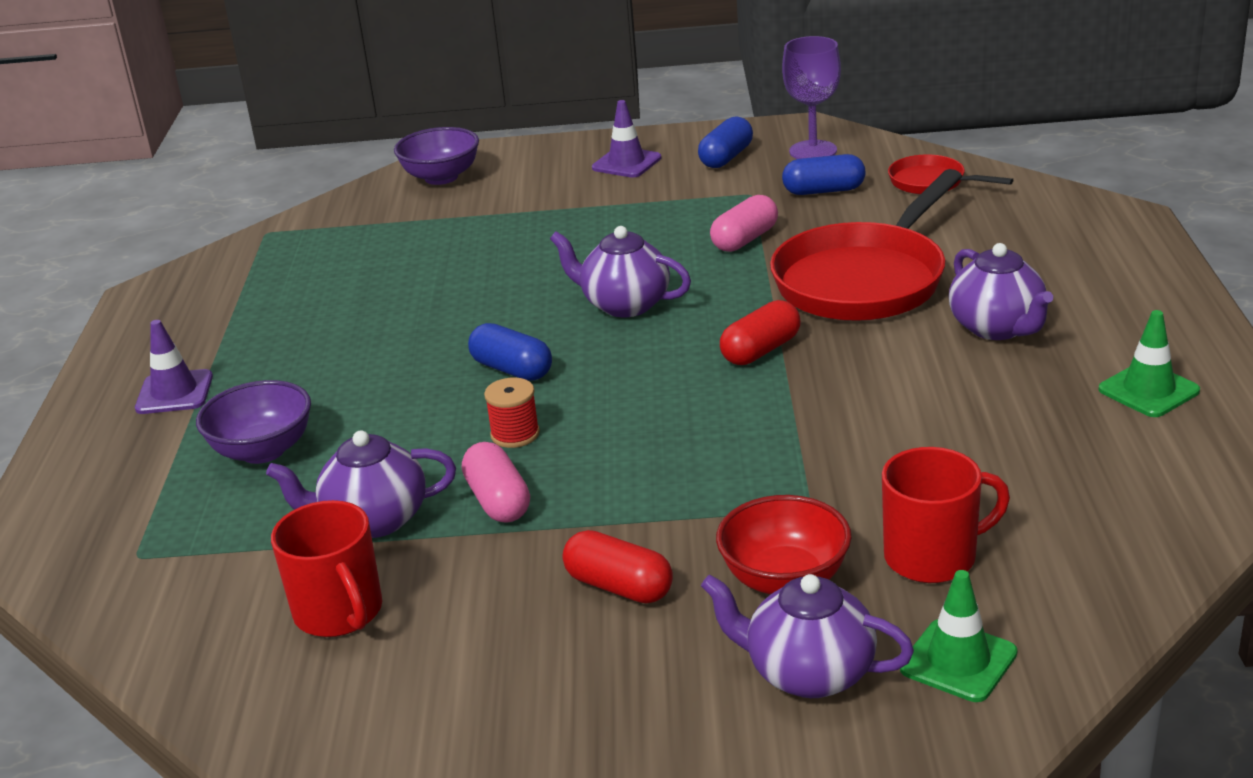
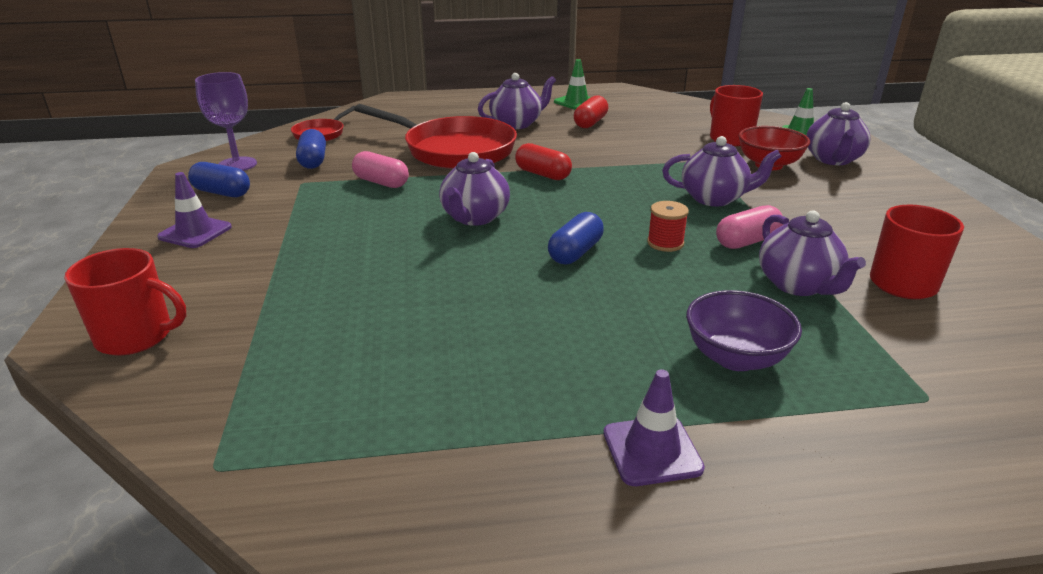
camera: 100 degrees left, 0 degrees up
purple bowl [394,127,479,185] -> red mug [64,248,186,356]
red capsule [563,530,673,604] -> red capsule moved to [574,95,608,128]
none -> purple teapot [662,136,782,206]

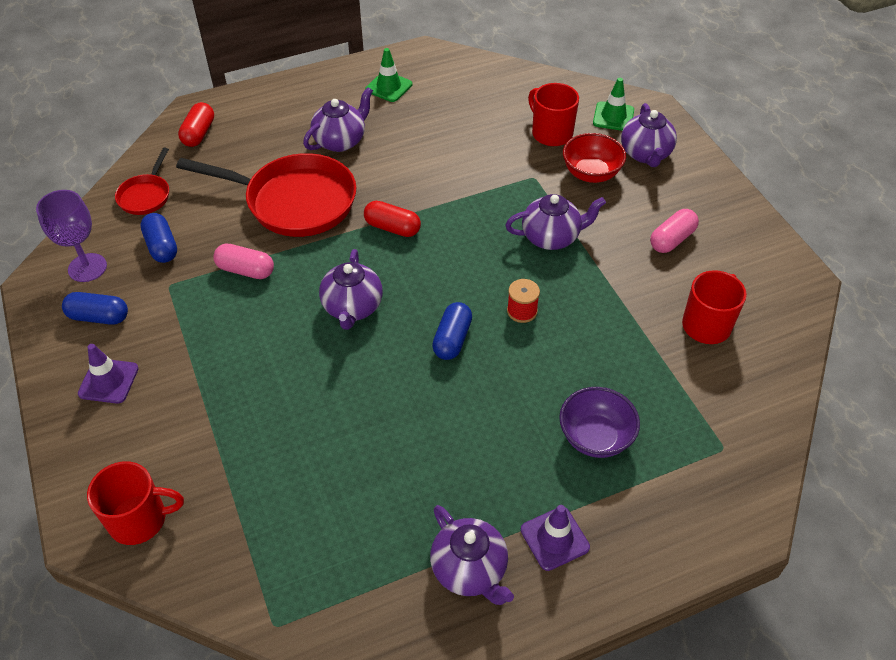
camera: 15 degrees left, 20 degrees up
red capsule [574,95,608,128] -> red capsule moved to [178,102,214,147]
pink capsule [716,205,783,249] -> pink capsule moved to [650,209,699,253]
purple teapot [759,210,866,296] -> purple teapot moved to [430,505,514,605]

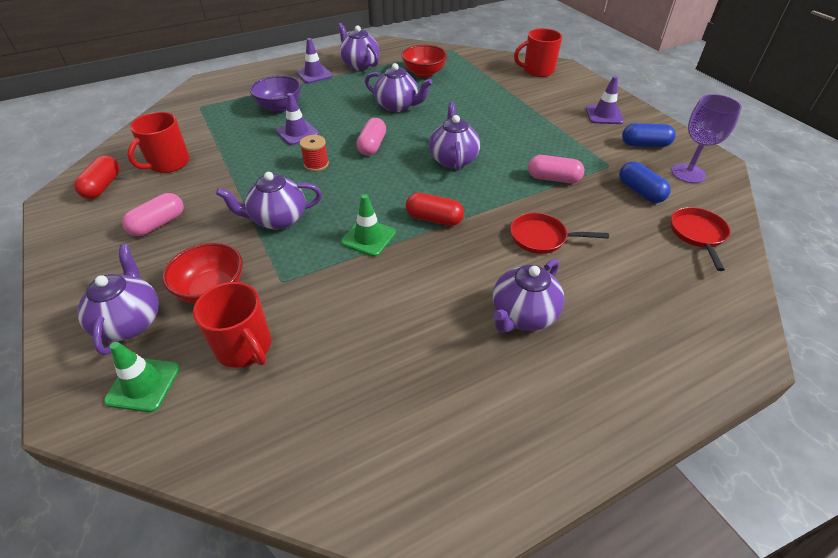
camera: 175 degrees right, 5 degrees down
red pan [176,153,356,237] -> red pan [510,213,609,254], size x0.49
red capsule [178,102,214,147] -> red capsule moved to [74,155,120,199]
green traffic cone [365,48,412,102] -> green traffic cone moved to [341,194,396,257]
blue capsule [432,302,472,360] -> pink capsule [356,118,386,156]
none -> purple traffic cone [275,93,319,145]
none -> purple teapot [365,63,432,112]
none -> red bowl [401,45,448,78]

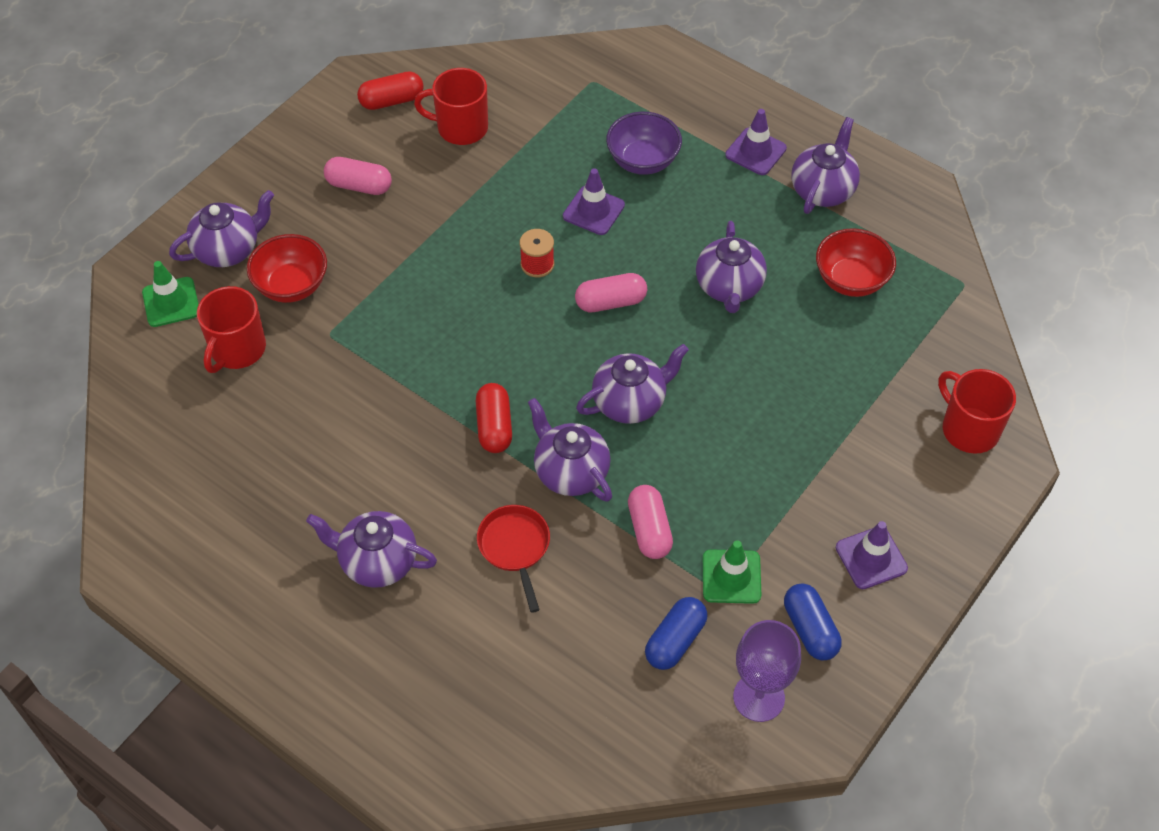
camera: 65 degrees right, 10 degrees up
purple teapot [216,172,322,230] -> purple teapot moved to [528,398,612,502]
green traffic cone [341,194,396,257] -> green traffic cone moved to [703,540,761,604]
red pan [671,207,731,271] -> none

